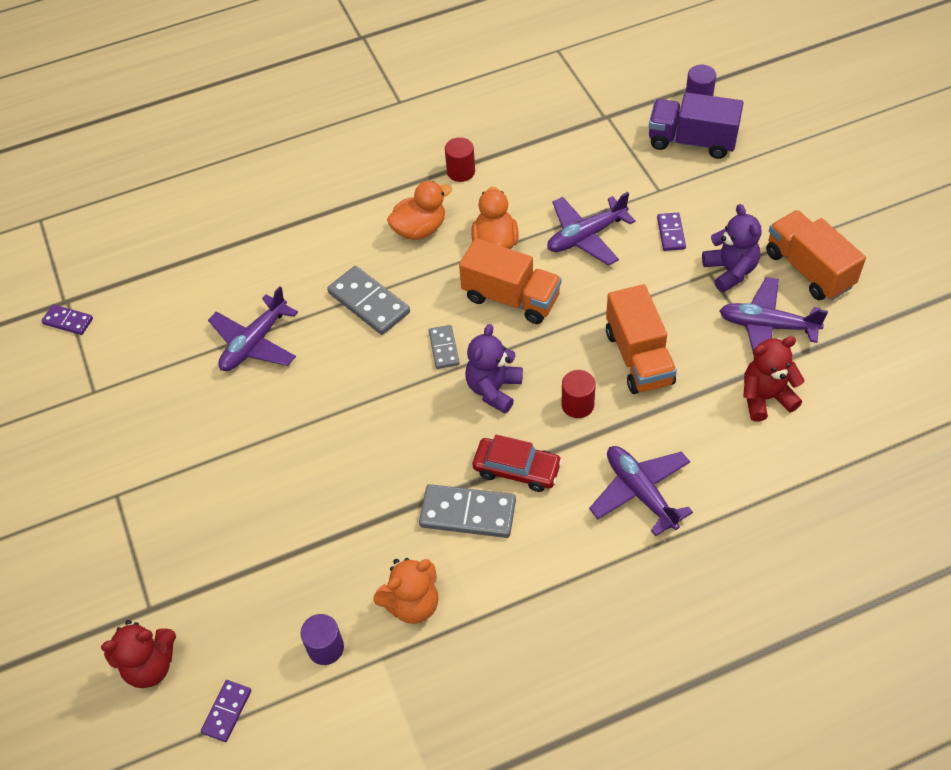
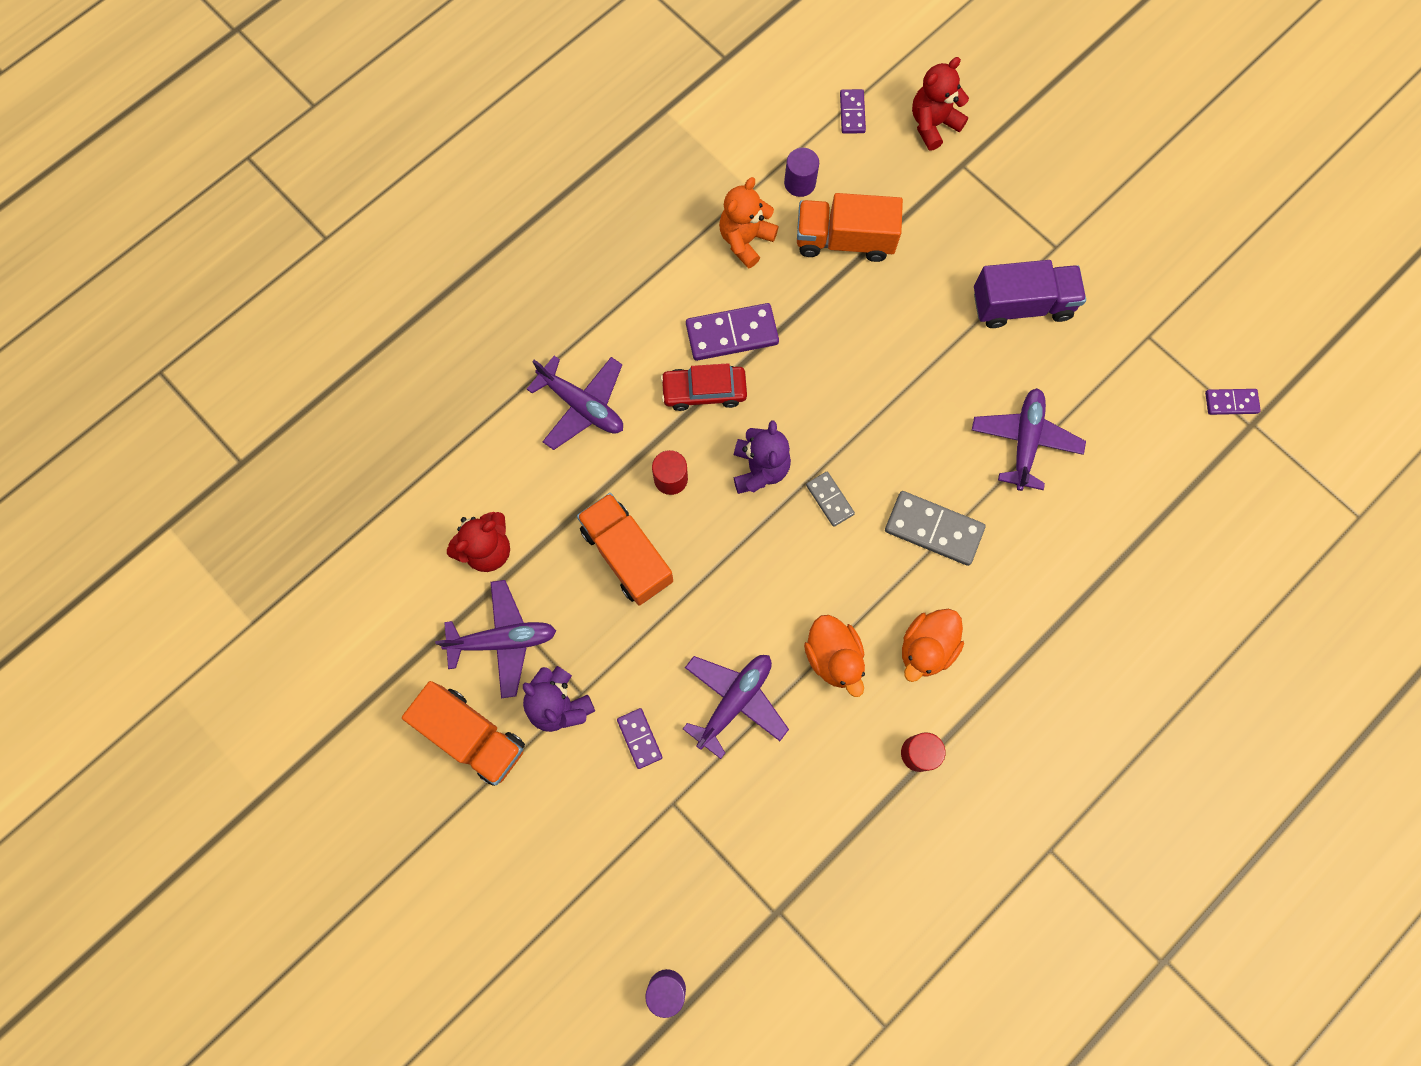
camera: 155 degrees right, 20 degrees up
grey domino [419,484,516,538] -> purple domino [686,303,779,361]
orange truck [459,238,562,324] -> orange truck moved to [797,193,903,262]
purple truck [649,92,743,159] -> purple truck moved to [974,260,1086,328]

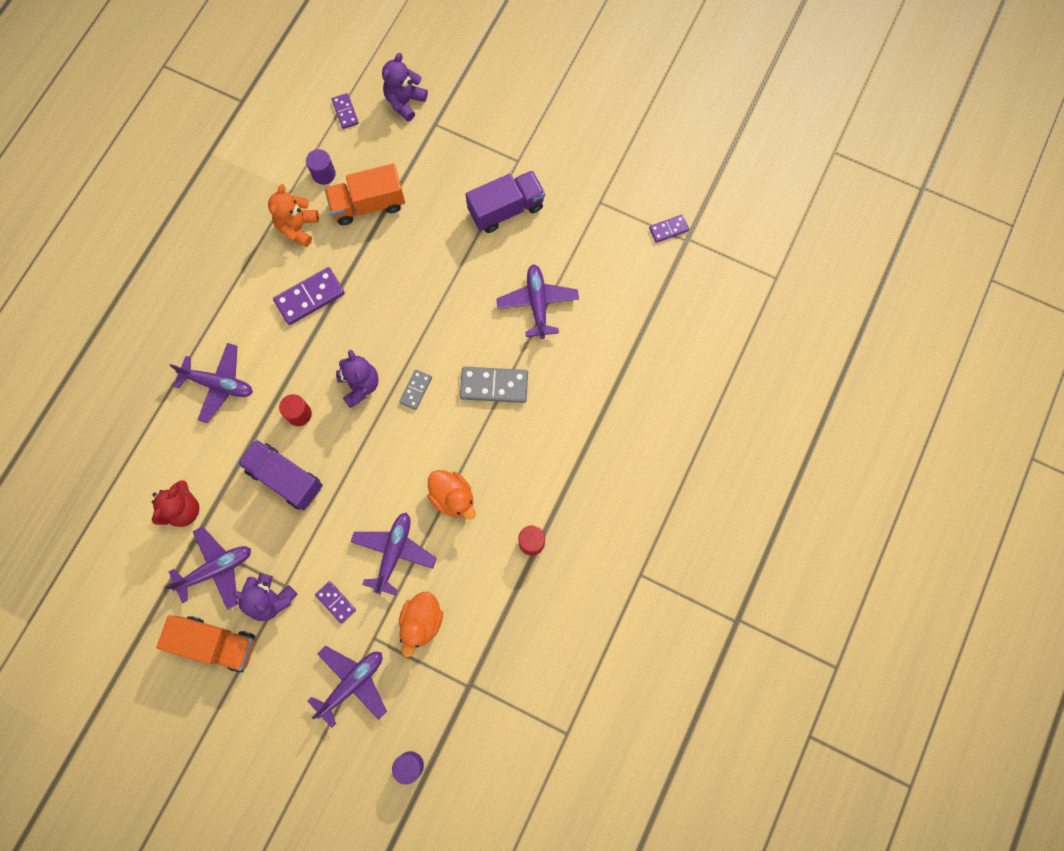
camera: 20 degrees left, 0 degrees up
orange truck [577,493,673,606] -> purple truck [237,439,323,511]
red car [660,363,747,411] -> none
grey domino [806,472,855,527] -> grey domino turned 75 degrees clockwise [399,369,432,410]
orange duck [902,609,964,682] -> orange duck moved to [399,592,443,657]
red teddy bear [912,57,969,151] -> purple teddy bear [382,53,428,122]
none -> purple plane [307,646,387,728]

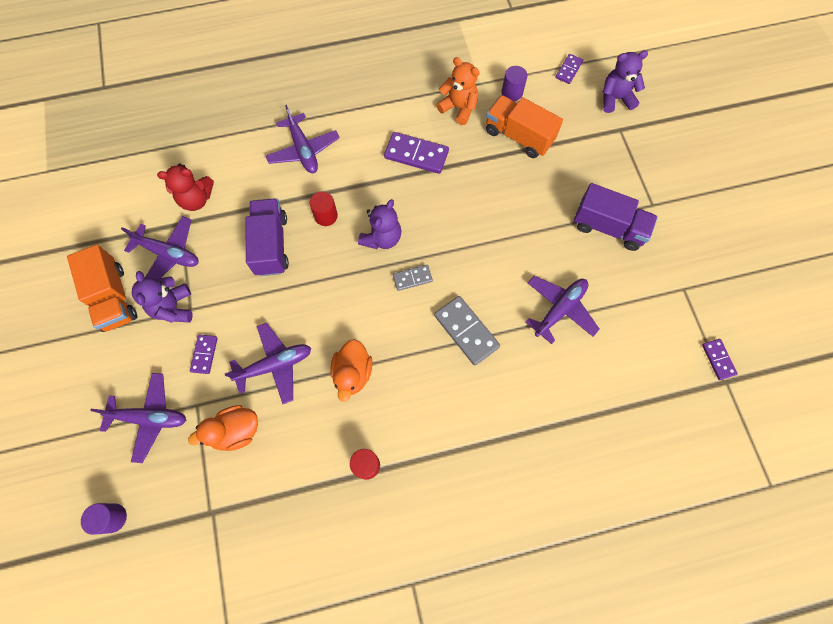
camera: 50 degrees right, 5 degrees down
orange teddy bear [268,184,319,247] -> orange teddy bear turned 60 degrees clockwise [436,57,480,125]
purple domino [649,215,689,243] -> purple domino turned 45 degrees clockwise [702,339,737,380]

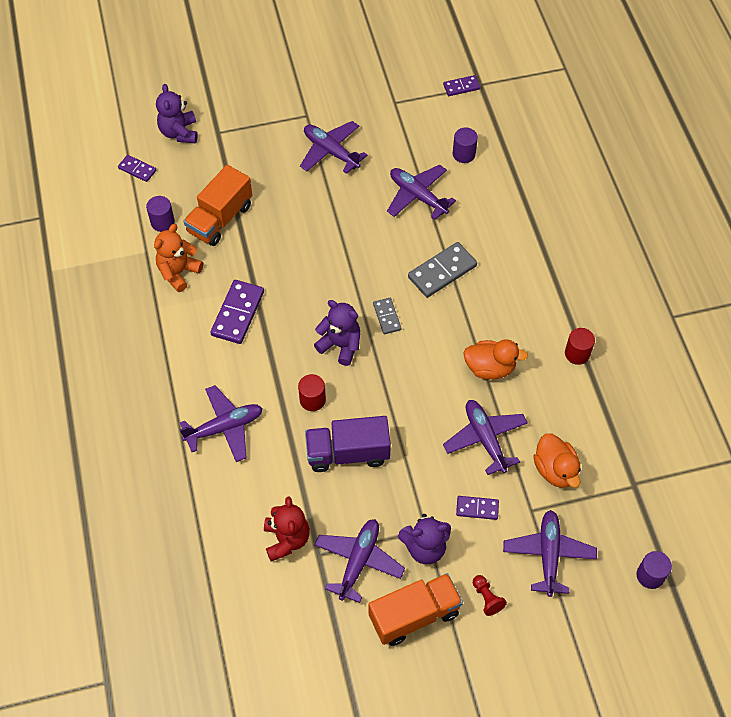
camera: 90 degrees left, 10 degrees down
purple truck [574,183,658,251] -> purple plane [300,121,367,174]
none -> purple cylinder [452,127,478,163]
none -> red pawn [473,575,507,616]

